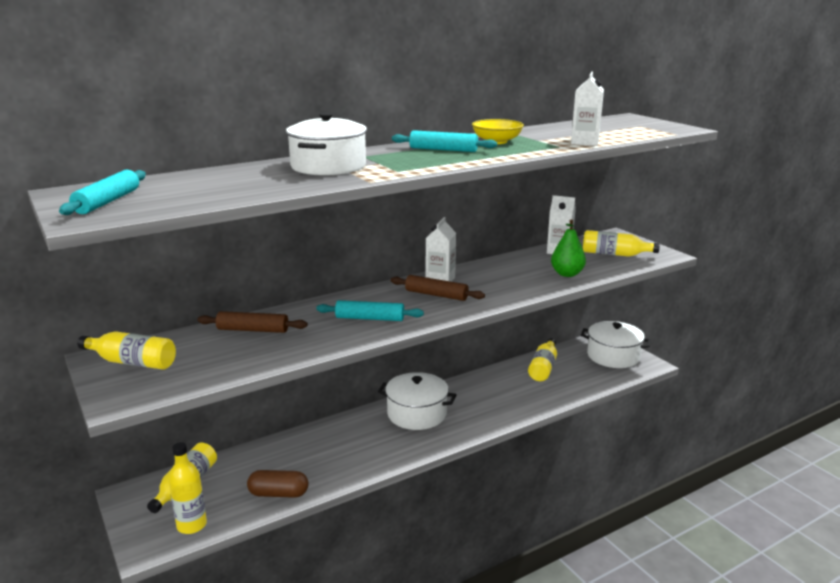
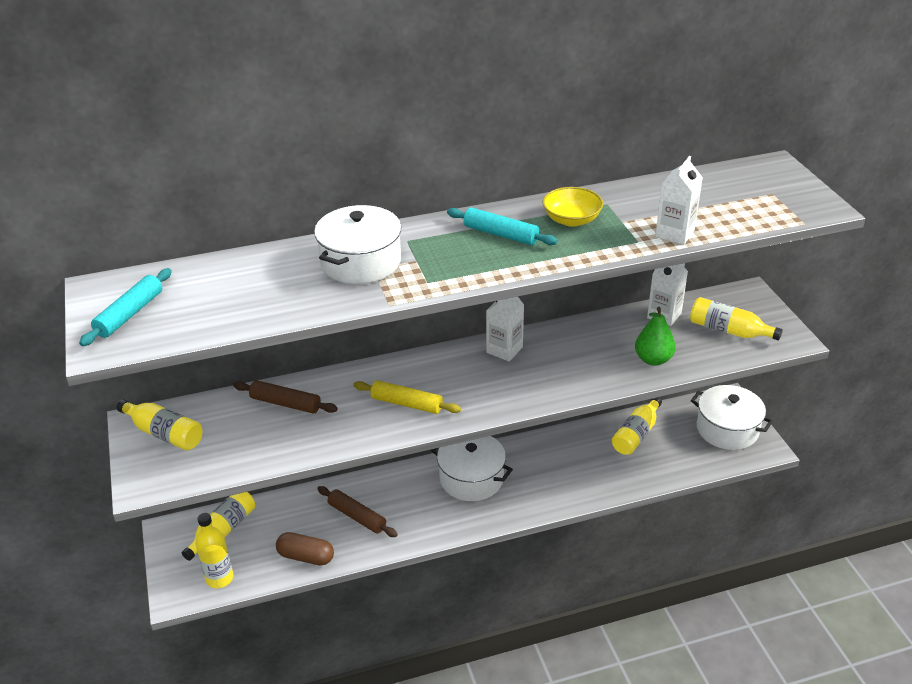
camera: 15 degrees right, 15 degrees up
turquoise rolling pin [316,300,424,321] -> yellow rolling pin [353,380,461,414]
brown rolling pin [390,275,485,301] -> brown rolling pin moved to [317,486,398,537]

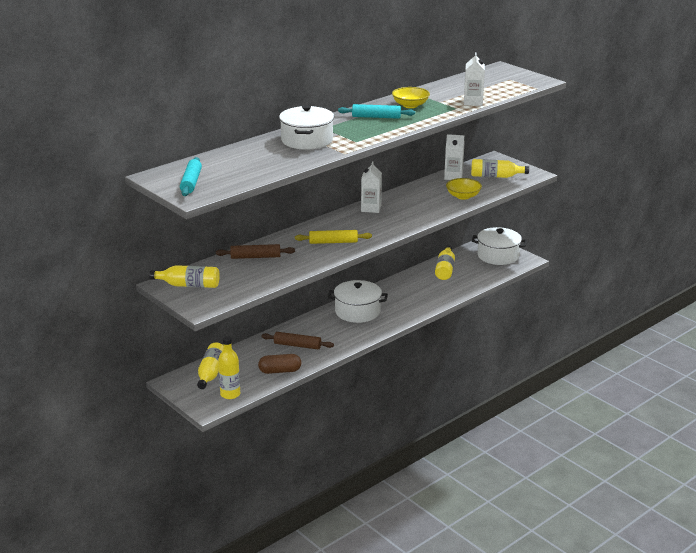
camera: 25 degrees left, 10 degrees down
green pear [635,307,676,366] -> yellow bowl [446,178,482,200]

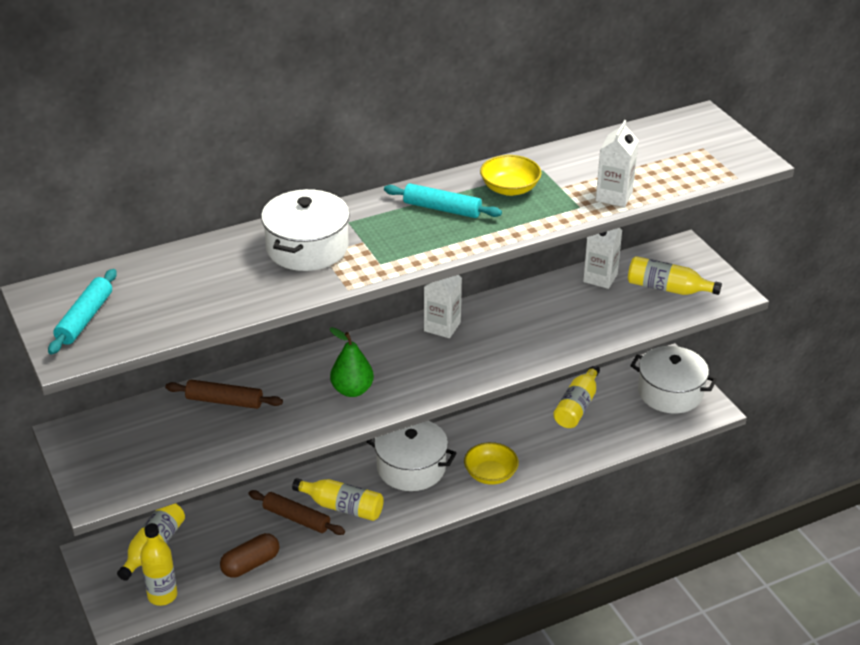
camera: 15 degrees right, 10 degrees up
yellow bottle [149,265,220,288] -> yellow bottle moved to [292,478,384,521]
brown capsule [258,354,301,374] -> brown capsule turned 45 degrees counterclockwise [220,533,279,578]
yellow rolling pin [295,230,372,244] -> green pear [330,327,374,397]
yellow bowl [446,178,482,200] -> yellow bowl moved to [464,442,519,485]

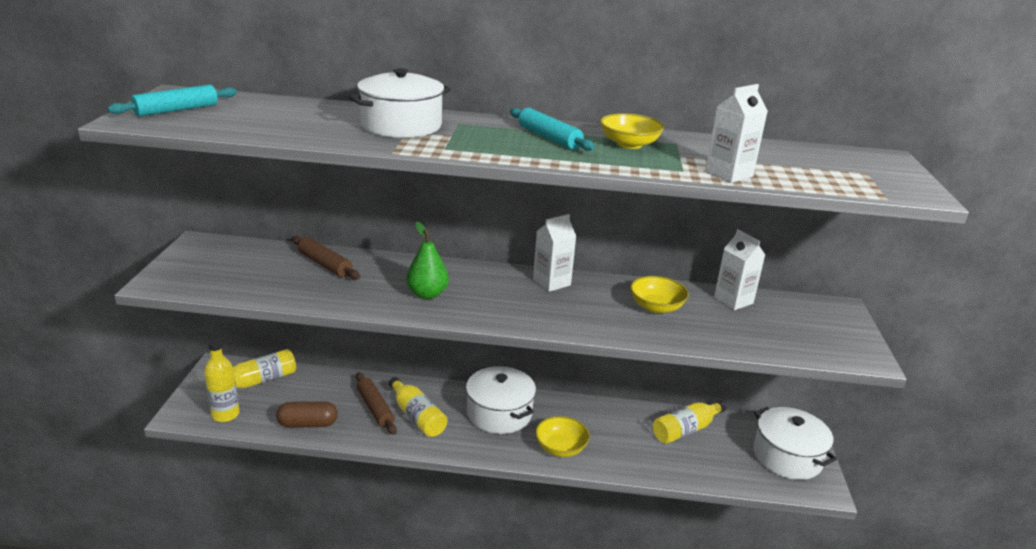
camera: 30 degrees right, 10 degrees down
yellow bottle [628,256,722,295] -> none
none -> yellow bowl [630,276,689,313]

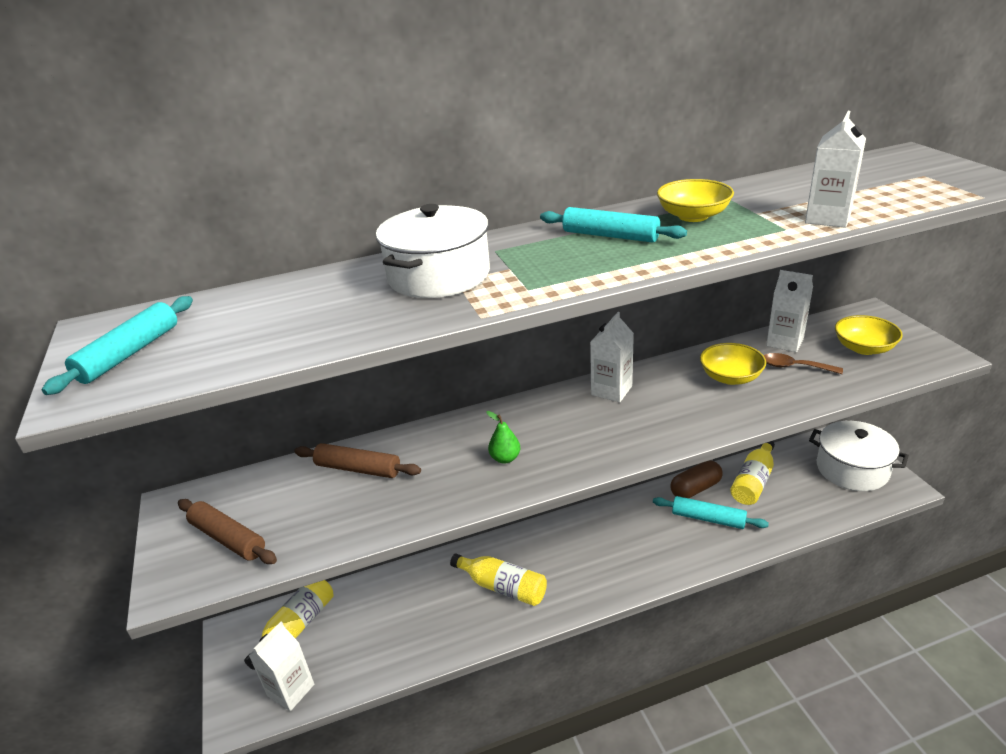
camera: 20 degrees left, 5 degrees up
yellow bottle [204,339,240,422] -> white carton [249,622,314,711]
brown capsule [276,401,338,427] -> brown capsule moved to [670,460,722,498]
brown rolling pin [356,372,397,435] -> brown rolling pin moved to [178,499,277,564]
green pear [406,222,449,299] -> green pear [486,411,520,464], size x0.63
white pot [466,366,536,434] -> none
yellow bowl [535,416,590,457] -> yellow bowl moved to [835,315,903,355]
none -> turquoise rolling pin [653,496,769,529]
none -> brown spoon [764,353,843,374]

